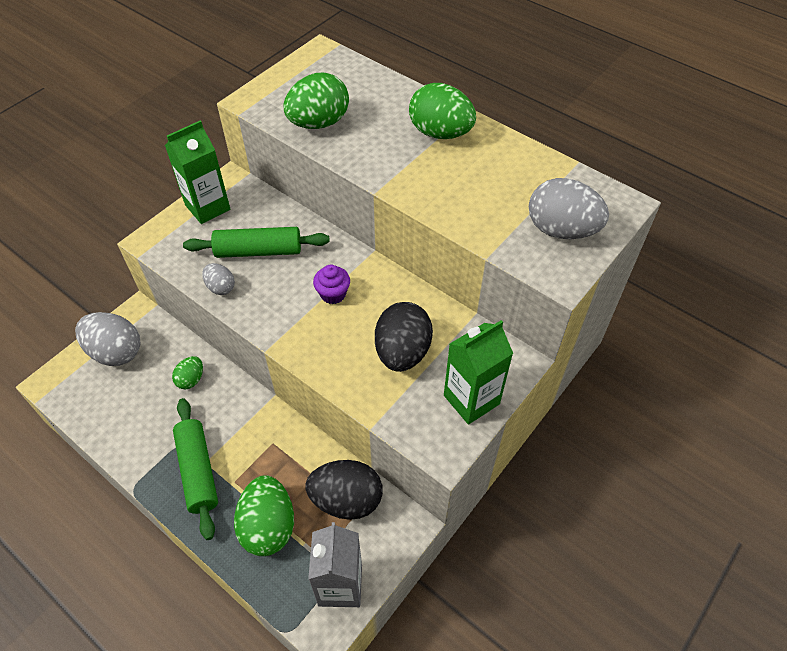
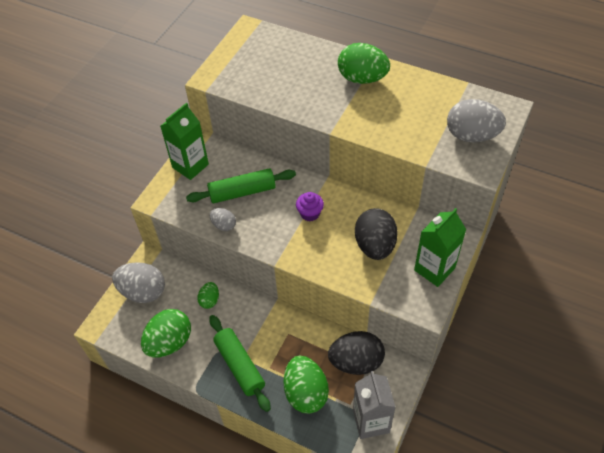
camera: 10 degrees left, 0 degrees up
green egg [284,73,349,129] -> green egg moved to [141,309,191,358]

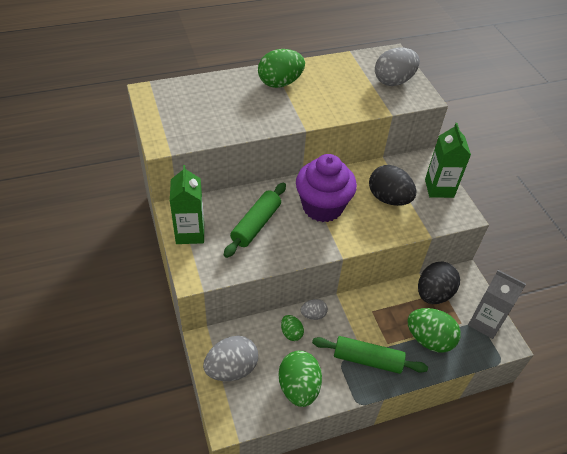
camera: 50 degrees left, 5 degrees down
grey egg [210,208,236,231] -> grey egg moved to [301,299,328,320]
purple cupcake [296,192,324,221] -> purple cupcake [296,154,357,222], size x2.26

